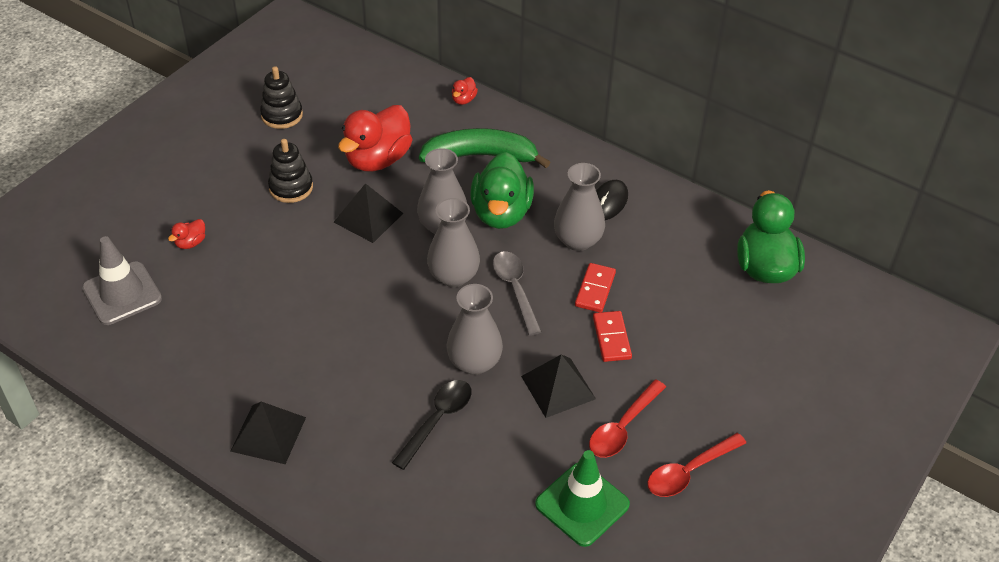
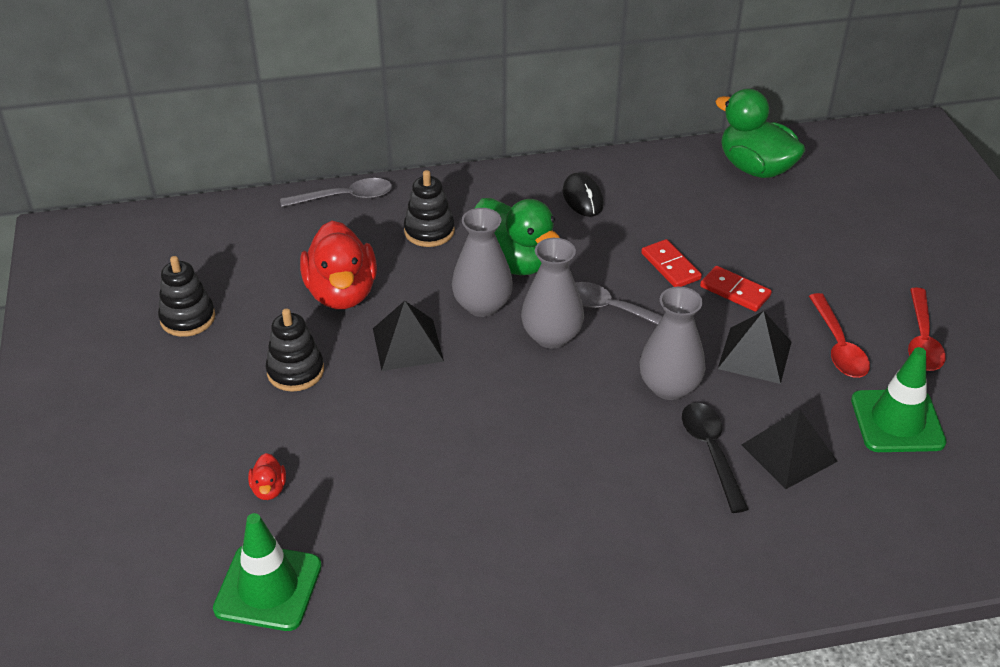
camera: 45 degrees left, 5 degrees down
grey traffic cone [82,236,162,325] -> green traffic cone [213,513,322,631]
black pyramid [230,401,306,464] -> black pyramid moved to [742,409,838,489]
green banana [419,128,550,168] -> black stacking toy [404,170,455,247]
red duck [452,77,478,105] -> grey spoon [280,178,392,207]
grey vase [554,163,605,251] -> none

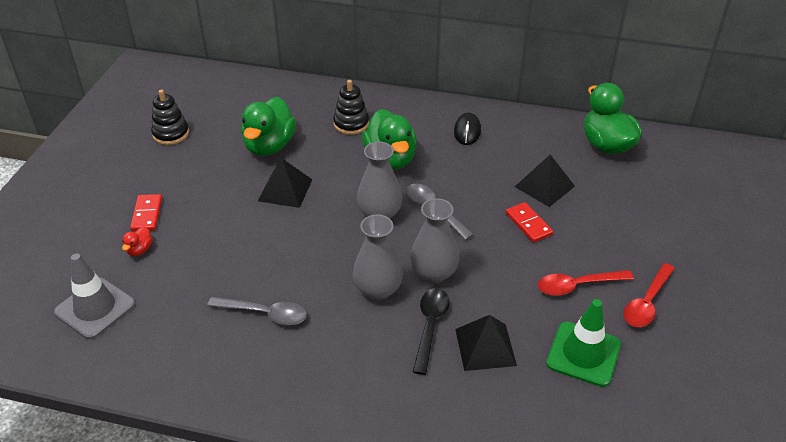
camera: 25 degrees right, 0 degrees up
green traffic cone [213,513,322,631] -> grey traffic cone [54,253,135,339]
black stacking toy [266,308,324,392] -> none
grey spoon [280,178,392,207] -> grey spoon moved to [207,297,307,325]
red duck [300,221,377,309] -> green duck [241,97,296,156]
grey vase [452,208,513,317] -> grey vase moved to [353,214,403,300]
red domino [641,239,702,287] -> red domino moved to [130,194,162,231]
black pyramid [718,311,791,384] -> black pyramid moved to [515,154,575,207]
red spoon [809,293,870,378] -> red spoon turned 60 degrees clockwise [538,270,634,296]

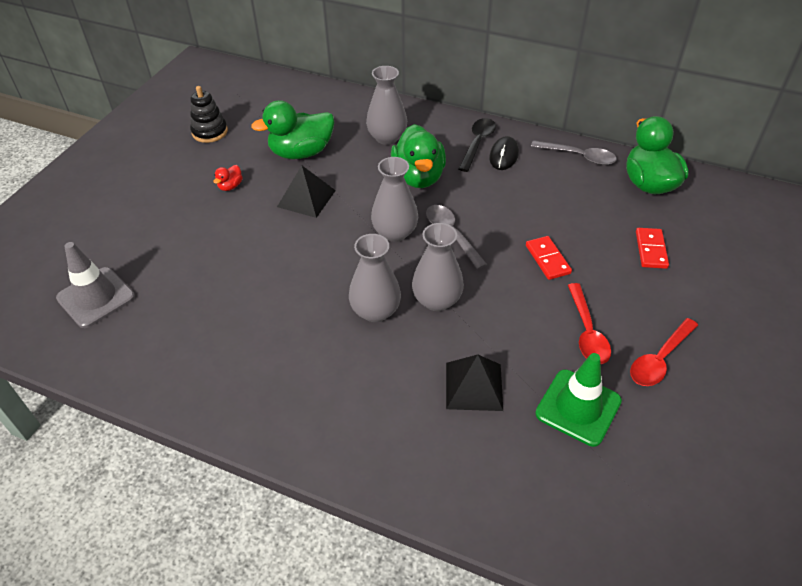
camera: 10 degrees right, 5 degrees up
red duck [122,226,153,256] -> red duck moved to [214,165,243,191]
red domino [130,194,162,231] -> red domino moved to [636,228,669,269]
grey spoon [207,297,307,325] -> grey spoon moved to [531,140,617,165]
green duck [241,97,296,156] -> green duck turned 45 degrees clockwise [251,100,334,159]
black stacking toy [333,80,369,135] -> grey vase [366,66,407,145]
black spoon [413,288,450,375] -> black spoon moved to [458,118,496,172]
black pyramid [515,154,575,207] -> none
red spoon [538,270,634,296] -> red spoon turned 90 degrees counterclockwise [568,283,611,364]

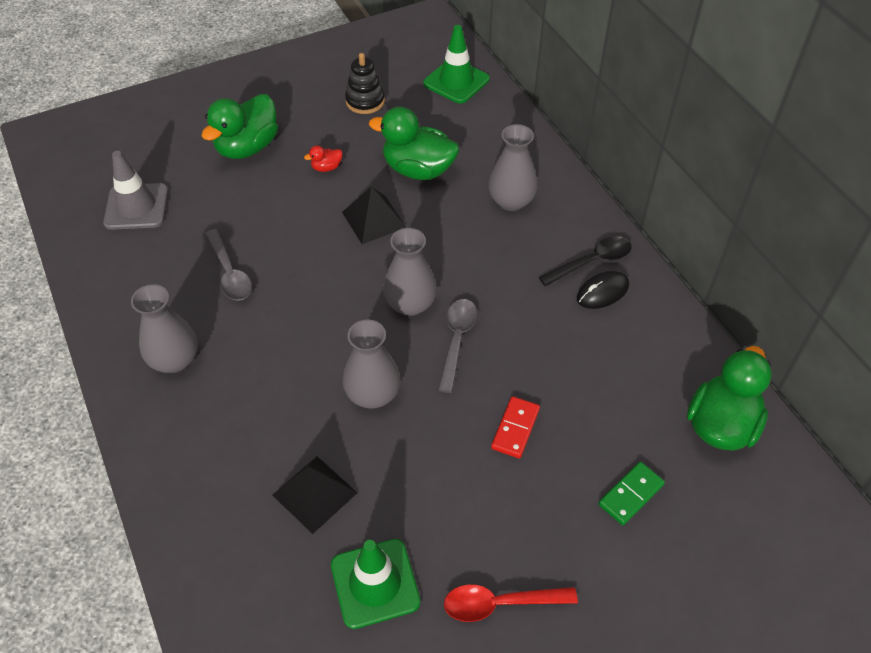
camera: 40 degrees right, 5 degrees up
grey vase [349,234,401,322] -> grey vase moved to [131,284,198,373]
green duck [391,124,446,188] -> green duck moved to [202,94,278,159]
grey spoon [531,140,617,165] -> grey spoon moved to [205,229,252,301]
red spoon [568,283,611,364] -> none
red domino [636,228,669,269] -> green domino [598,462,665,525]
none -> green traffic cone [423,25,490,104]

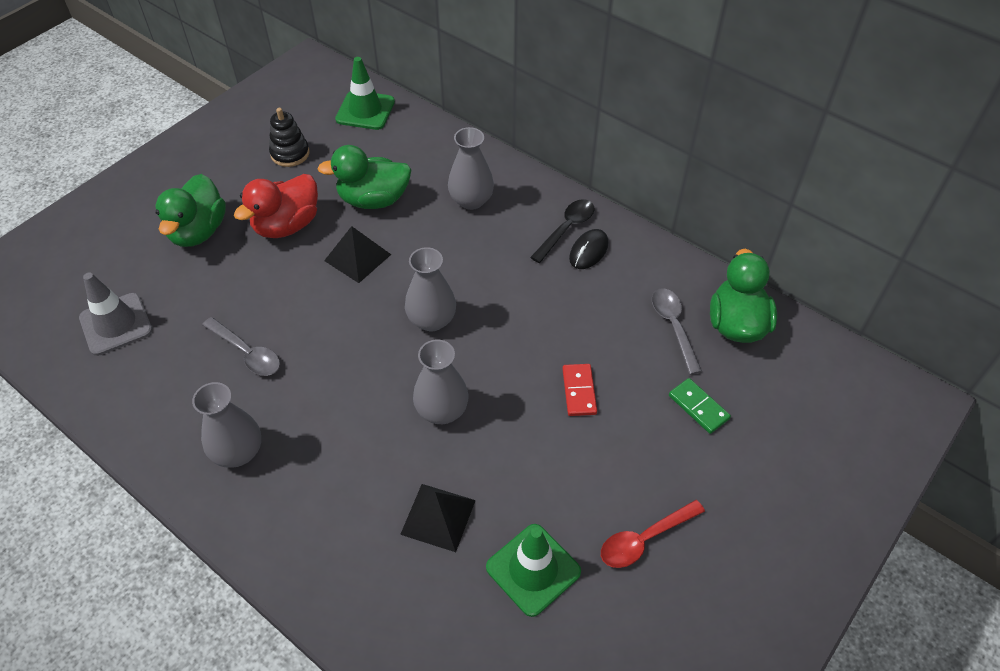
camera: 25 degrees left, 0 degrees up
red duck [304,145,343,172] -> red duck [234,174,318,238], size x2.35
grey spoon [438,299,477,393] -> grey spoon moved to [652,289,702,375]
green domino [598,462,665,525] -> green domino turned 60 degrees counterclockwise [669,378,731,434]

